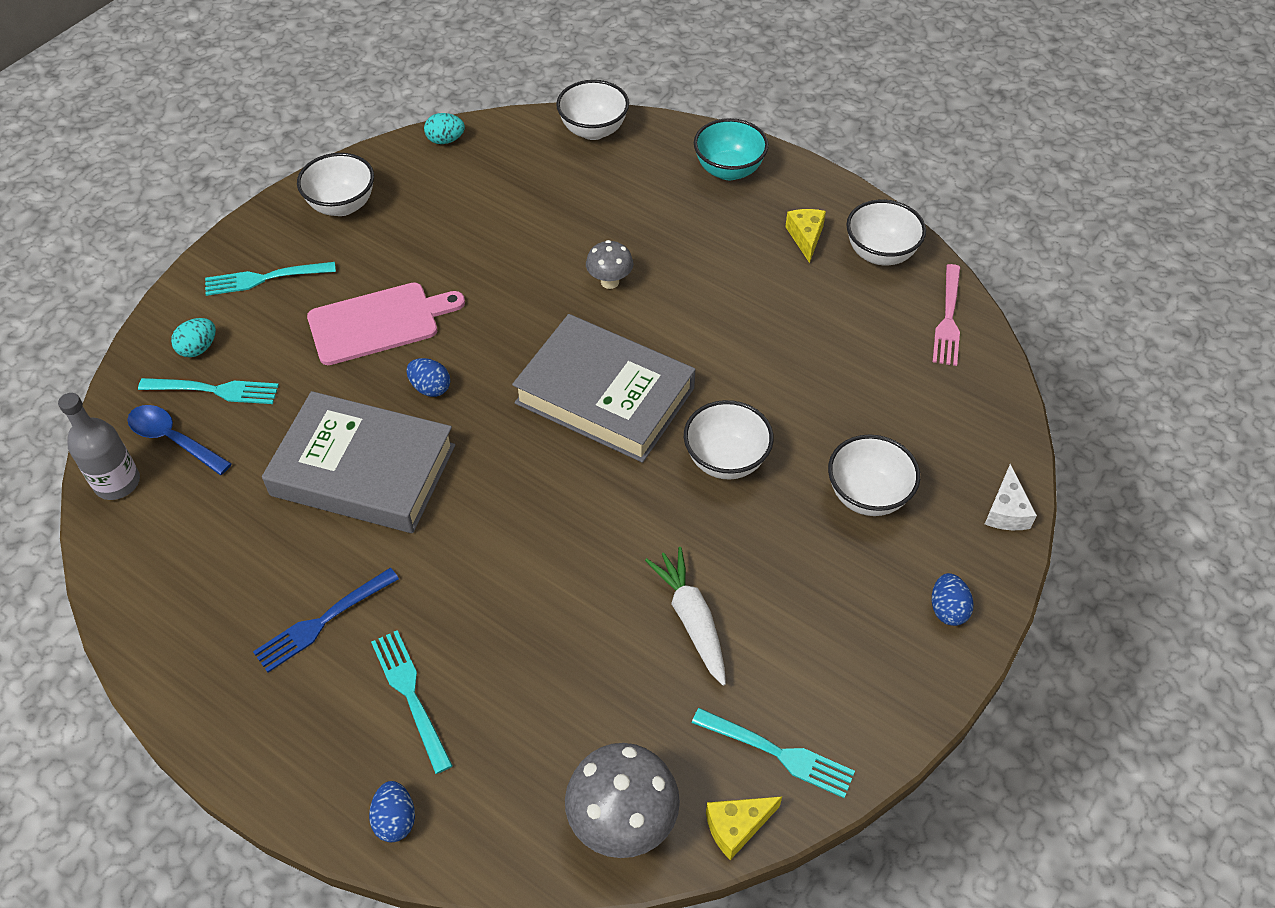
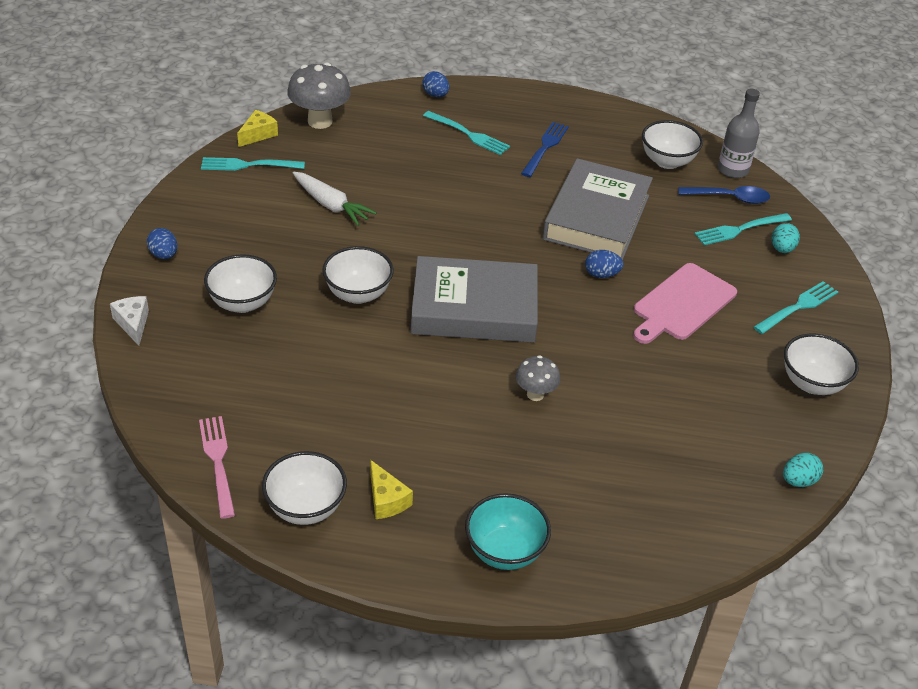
camera: 150 degrees right, 10 degrees down
grey book [262,391,455,533] -> grey book turned 60 degrees counterclockwise [543,158,653,260]
white bowl [556,80,629,140] -> white bowl moved to [642,120,703,169]

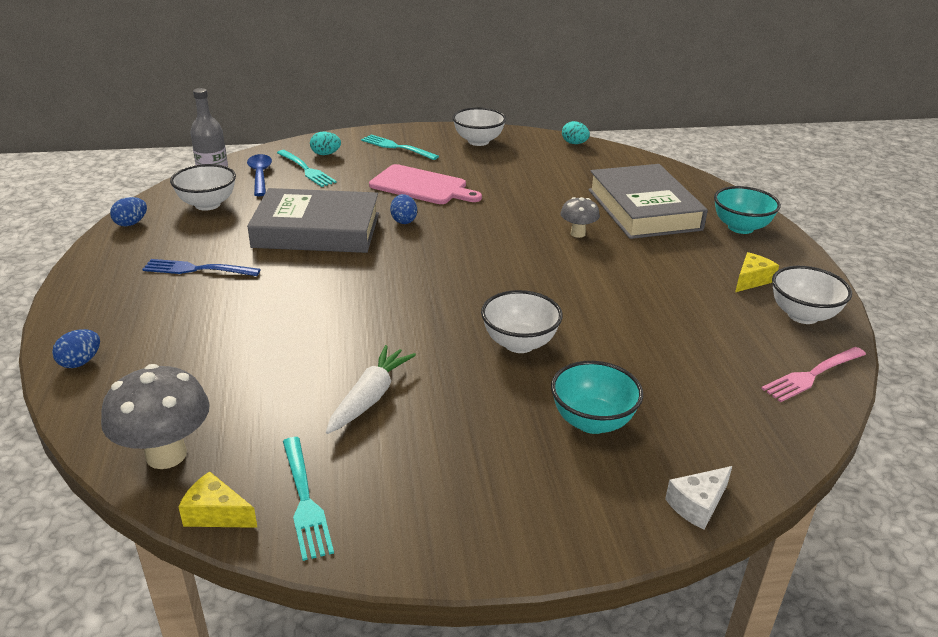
camera: 105 degrees left, 10 degrees down
blue egg [147,228,177,259] -> blue egg moved to [110,197,147,226]
white bowl [204,254,277,313] -> turquoise bowl [551,361,643,434]
grey book [411,256,538,342] -> grey book moved to [588,164,708,239]
turquoise fork [423,111,510,155] -> none

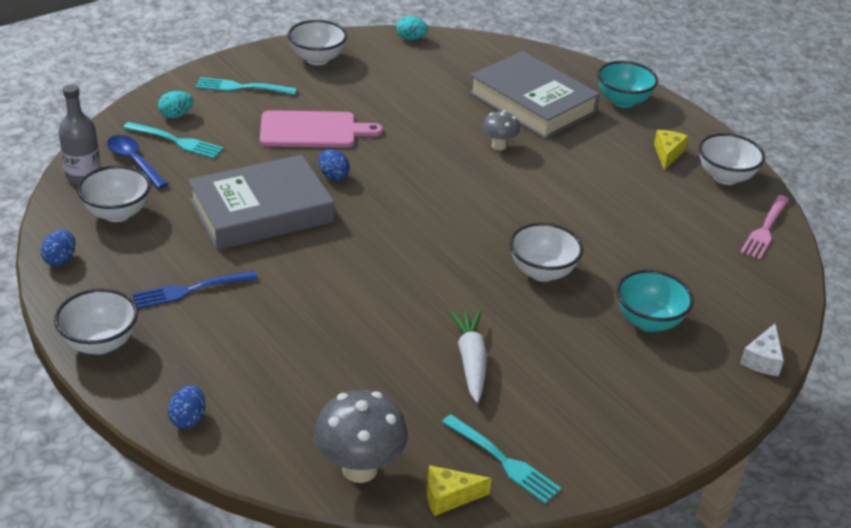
camera: 30 degrees left, 5 degrees up
none -> white bowl [54,288,138,355]

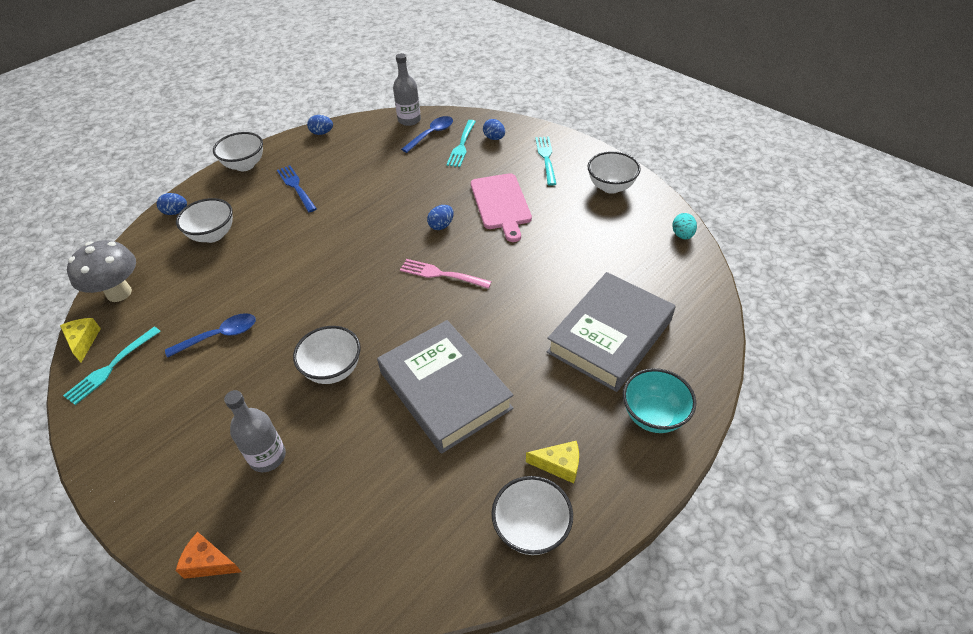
camera: 85 degrees right, 10 degrees up
white bowl [77,165,151,222] -> white bowl moved to [176,198,233,243]
turquoise egg [158,91,193,119] -> blue egg [483,119,505,140]
grey book [188,154,334,250] -> grey book moved to [377,320,513,454]
white carrot [449,310,487,403] -> blue spoon [165,313,256,358]
grey mushroom [482,110,520,150] -> none
turquoise bowl [616,270,694,332] -> grey bottle [224,390,286,472]
pink fork [740,195,789,260] -> pink fork moved to [400,259,492,289]
white cheese [740,324,784,376] -> orange cheese [176,532,242,579]

